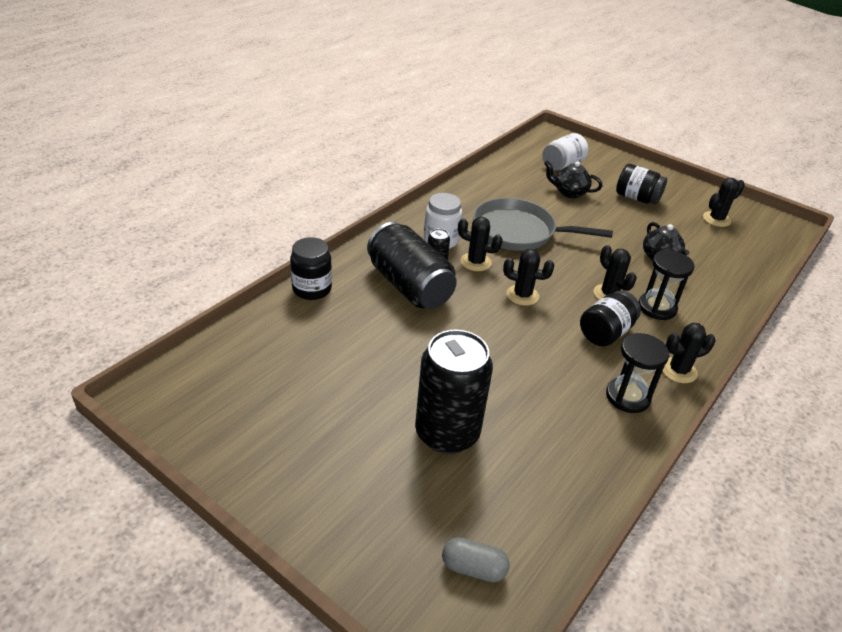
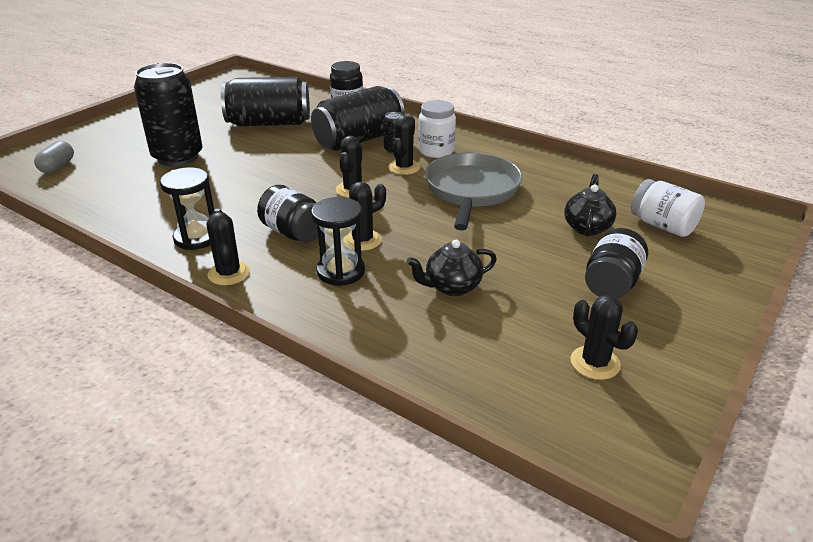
camera: 90 degrees right, 5 degrees down
none -> black can [221,77,310,126]

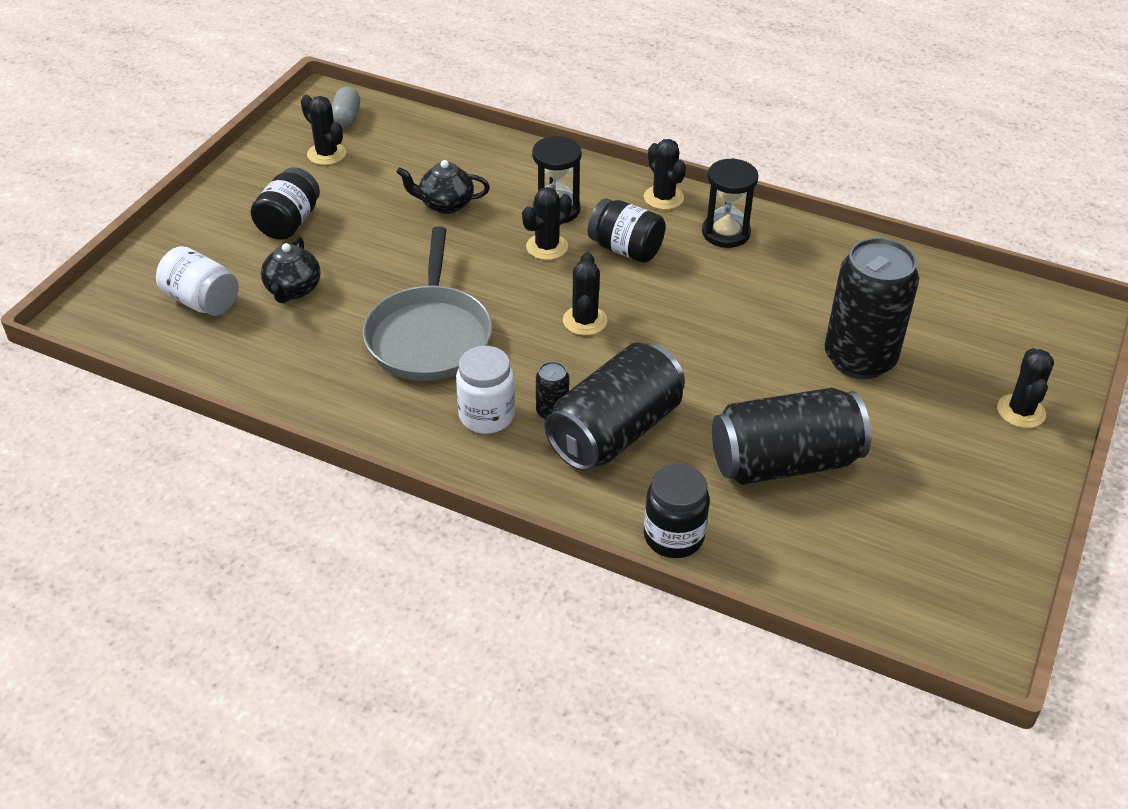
camera: 170 degrees right, 10 degrees up
grey capsule [34,141,74,173] -> grey capsule moved to [332,87,360,128]
black cactus [388,115,420,175] -> black cactus moved to [997,348,1054,428]
black teapot [407,240,497,296] -> black teapot turned 150 degrees counterclockwise [396,160,490,214]

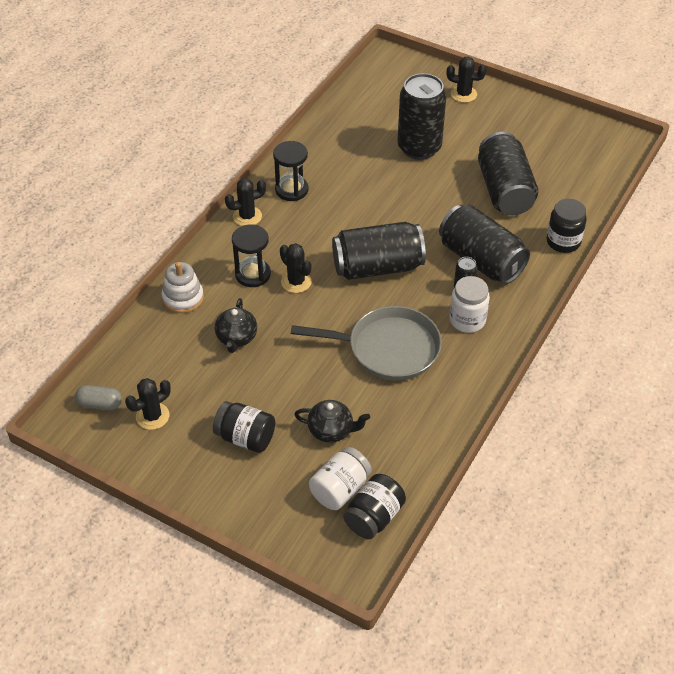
camera: 85 degrees left, 5 degrees up
black cactus [563,252,607,336] -> black can [332,222,426,280]
black jar [588,198,665,263] -> black jar moved to [344,474,406,539]
none -> white stacking toy [162,262,204,313]

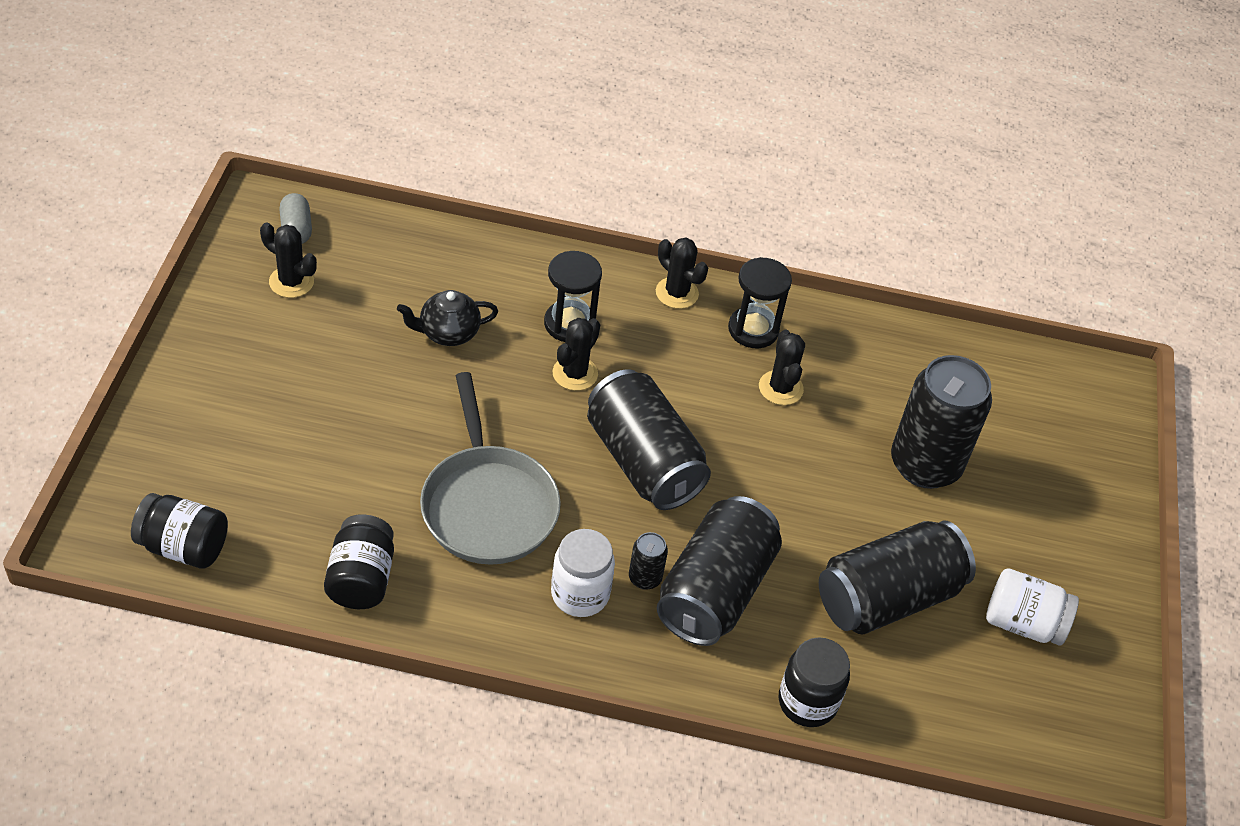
camera: 65 degrees right, 0 degrees up
white stacking toy [162,262,204,313] -> none
black jar [213,401,275,453] -> black jar moved to [324,514,394,609]
black teapot [294,400,370,443] -> none
white jar [309,447,372,510] -> white jar moved to [986,568,1079,646]
black cactus [447,57,486,103] -> black cactus moved to [759,330,805,405]

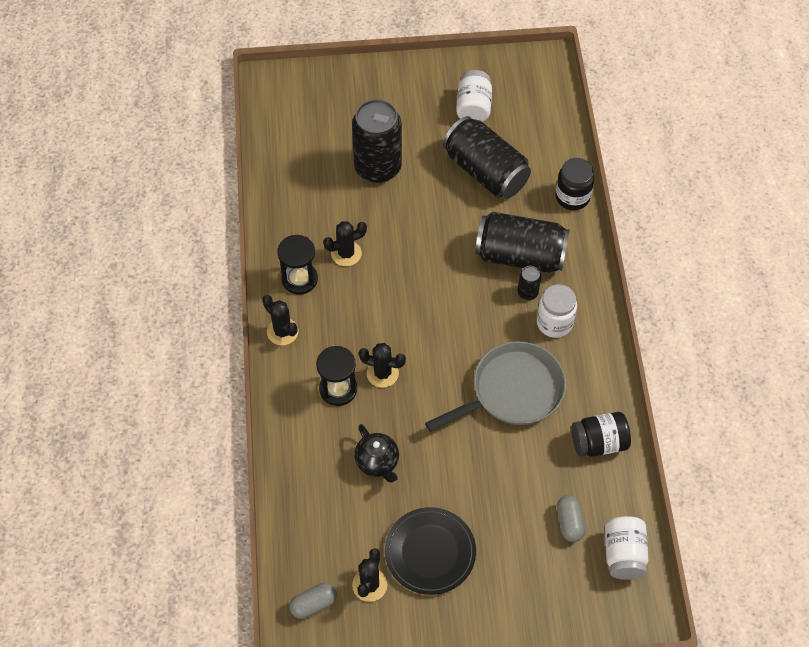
camera: 100 degrees left, 10 degrees up
black jar [131,493,228,569] -> white jar [605,516,648,580]
black can [587,369,711,510] -> none
black cactus [656,238,708,309] -> black cactus turned 75 degrees counterclockwise [262,295,299,345]
none -> black plate [385,507,476,595]
none -> grey capsule [557,495,585,542]

